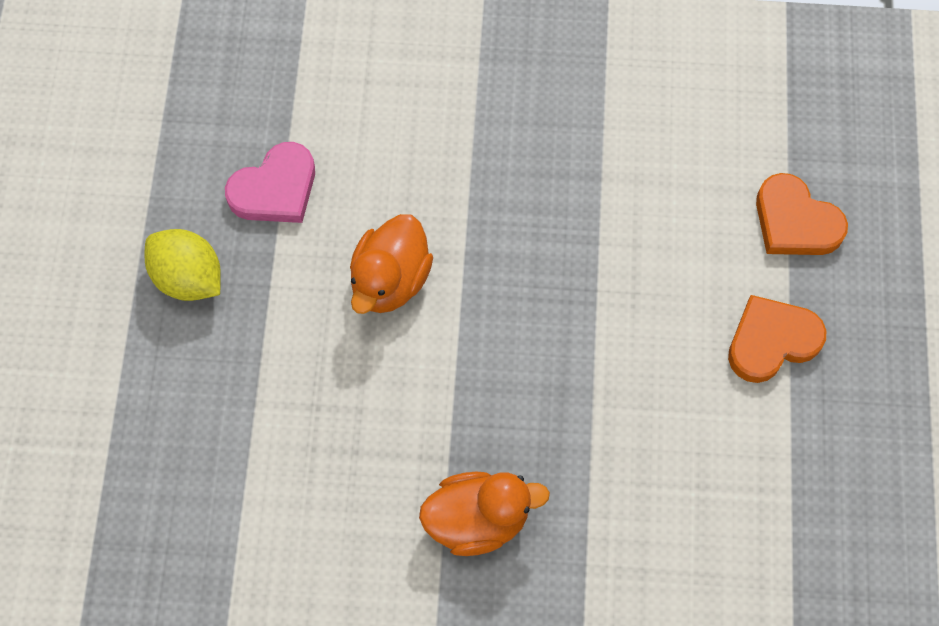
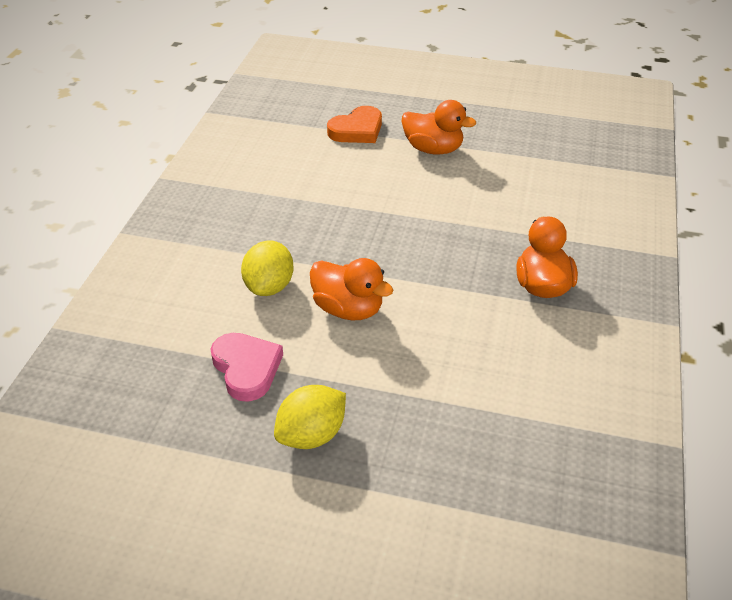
camera: 80 degrees left, 25 degrees down
orange heart [728,295,827,383] -> orange duck [402,100,476,155]
none -> yellow lemon [241,240,294,296]

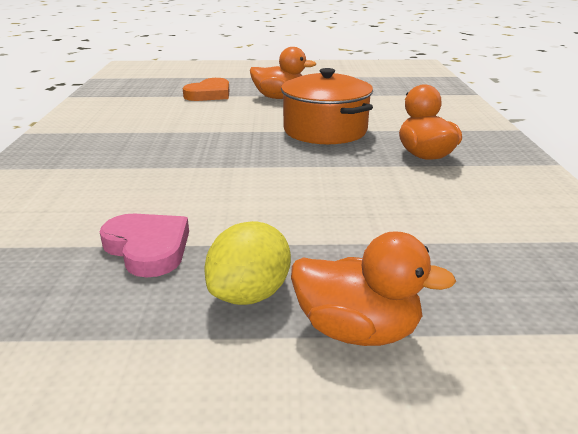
camera: 15 degrees left, 15 degrees down
yellow lemon [241,240,294,296] -> none
orange duck [310,258,393,320] -> orange duck moved to [291,231,456,346]
none -> orange pot [281,68,373,144]

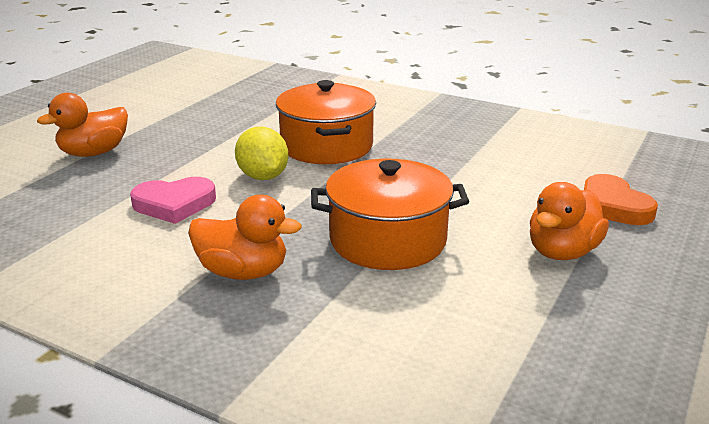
camera: 120 degrees right, 0 degrees up
pink heart [100,214,189,278] -> pink heart moved to [130,177,216,224]
yellow lemon [204,221,291,305] -> yellow lemon moved to [235,127,288,180]
none -> orange pot [276,80,376,164]

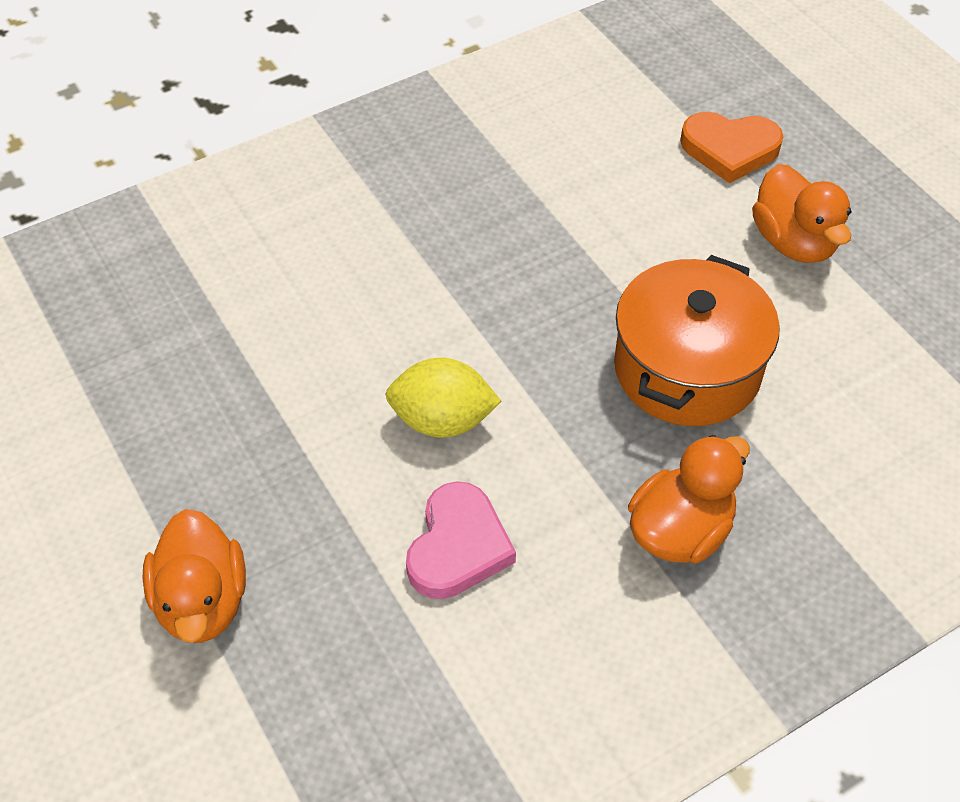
camera: 60 degrees left, 25 degrees up
orange pot [276,80,376,164] -> none

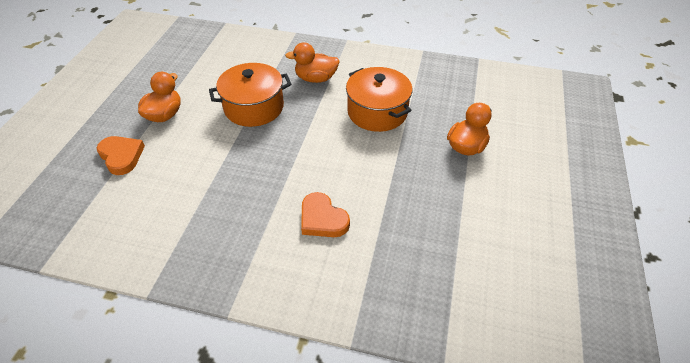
camera: 135 degrees left, 5 degrees down
yellow lemon [385,358,502,438] -> none
pink heart [406,481,516,599] -> orange pot [346,67,412,132]
none -> orange heart [301,192,350,237]

